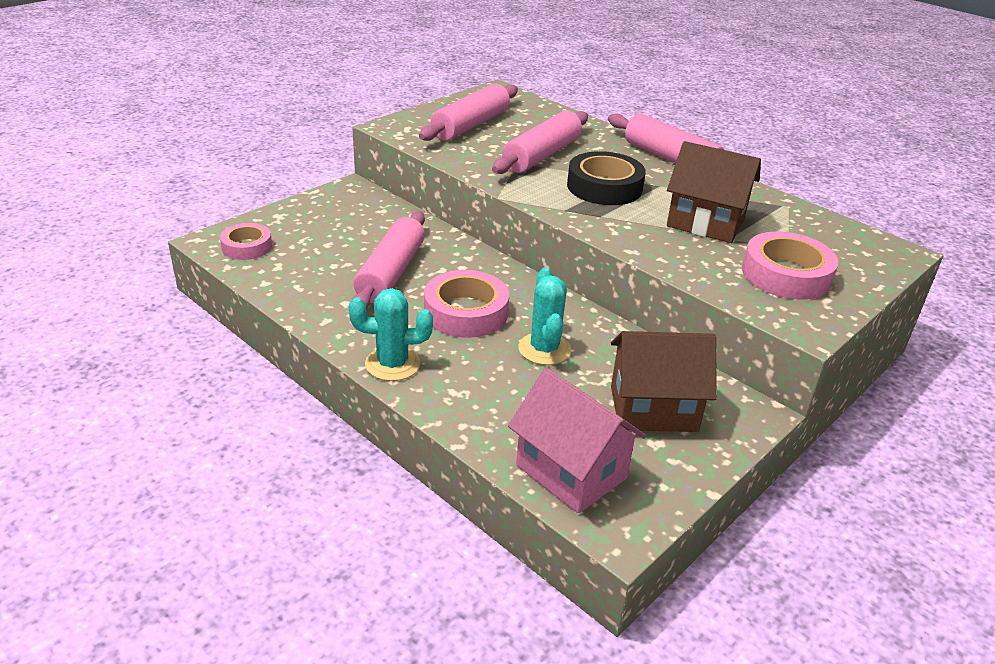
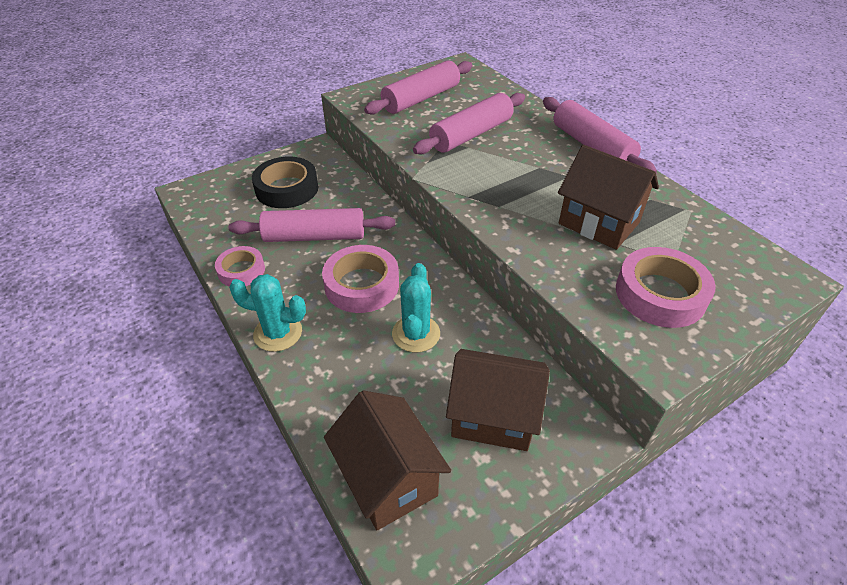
camera: 15 degrees right, 10 degrees up
pink tape [220,223,272,260] -> pink tape moved to [215,246,265,287]
pink rolling pin [353,211,425,309] -> pink rolling pin turned 60 degrees clockwise [229,208,395,242]
pink house [508,368,646,514] -> brown house [324,390,451,530]
black tape [567,151,646,205] -> black tape moved to [252,157,318,208]

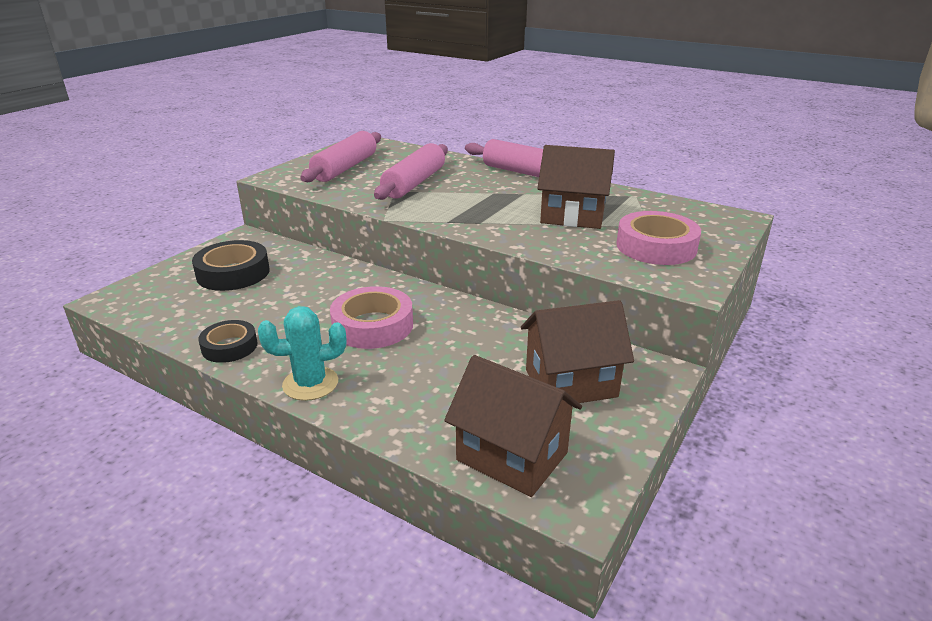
camera: 25 degrees left, 15 degrees down
pink tape [215,246,265,287] -> black tape [198,320,258,363]
pink rolling pin [229,208,395,242] -> none
turquoise cactus [392,263,440,352] -> none

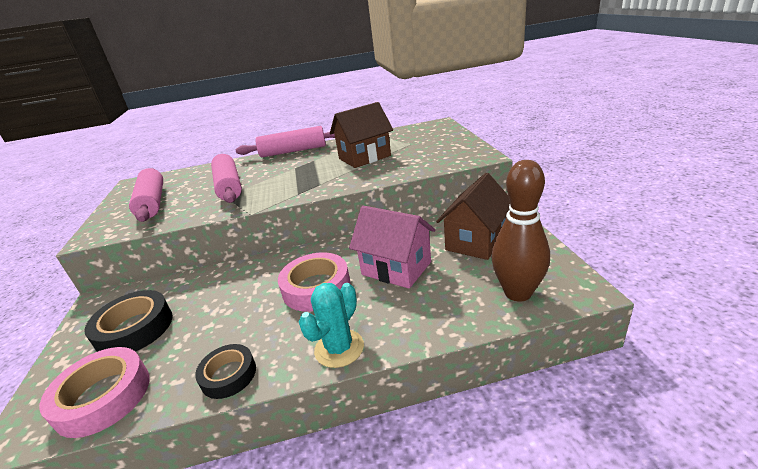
camera: 40 degrees left, 0 degrees up
brown house [444,355,582,497] -> brown bowling pin [492,160,550,302]
pink tape [616,211,701,265] -> pink tape moved to [39,347,150,438]
none -> pink house [349,206,435,289]

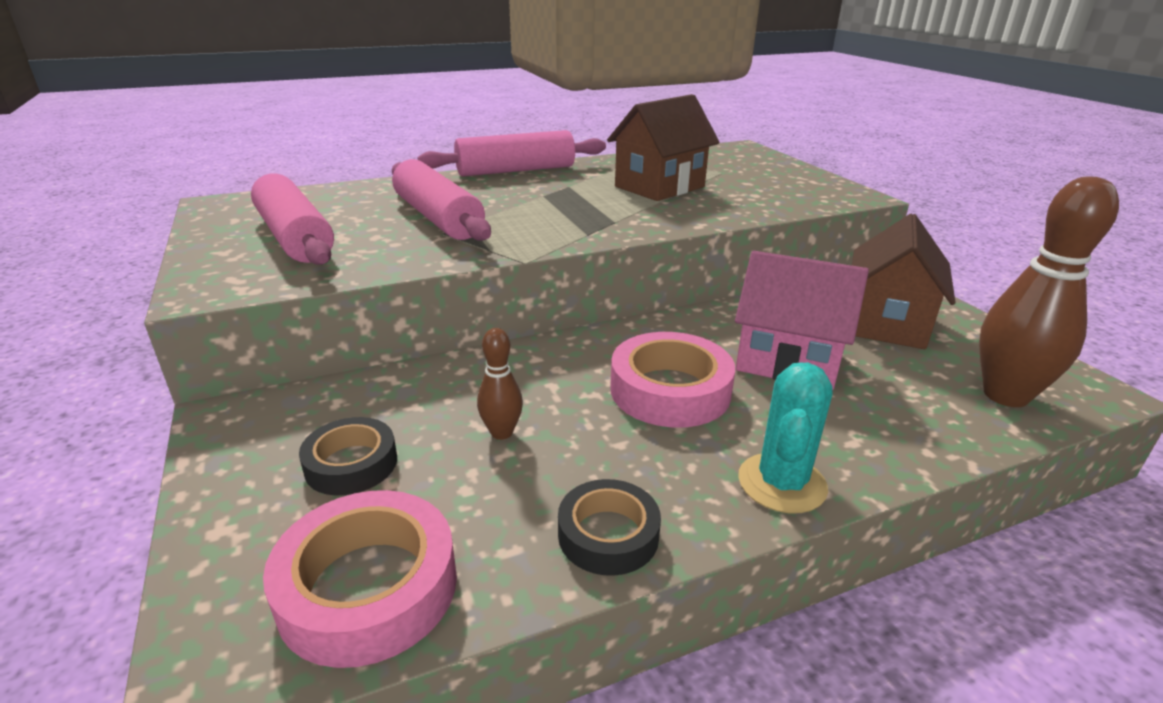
camera: 15 degrees left, 0 degrees up
black tape [84,290,173,352] -> black tape [299,417,397,495], size x0.63
none -> brown bowling pin [477,328,523,440]

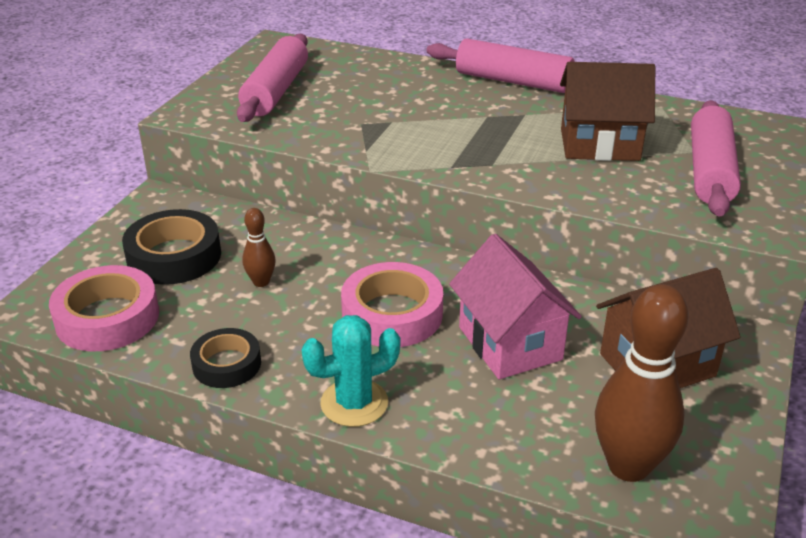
camera: 45 degrees right, 5 degrees up
black tape [299,417,397,495] -> black tape [122,209,221,285], size x1.58
pink rolling pin [392,159,491,241] -> pink rolling pin moved to [691,100,741,216]

